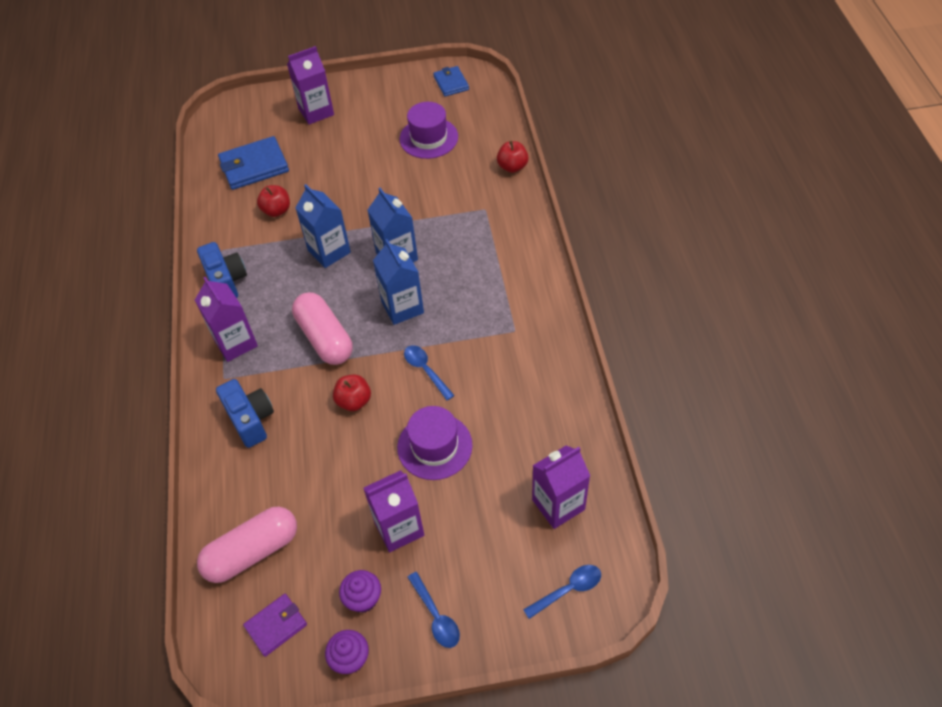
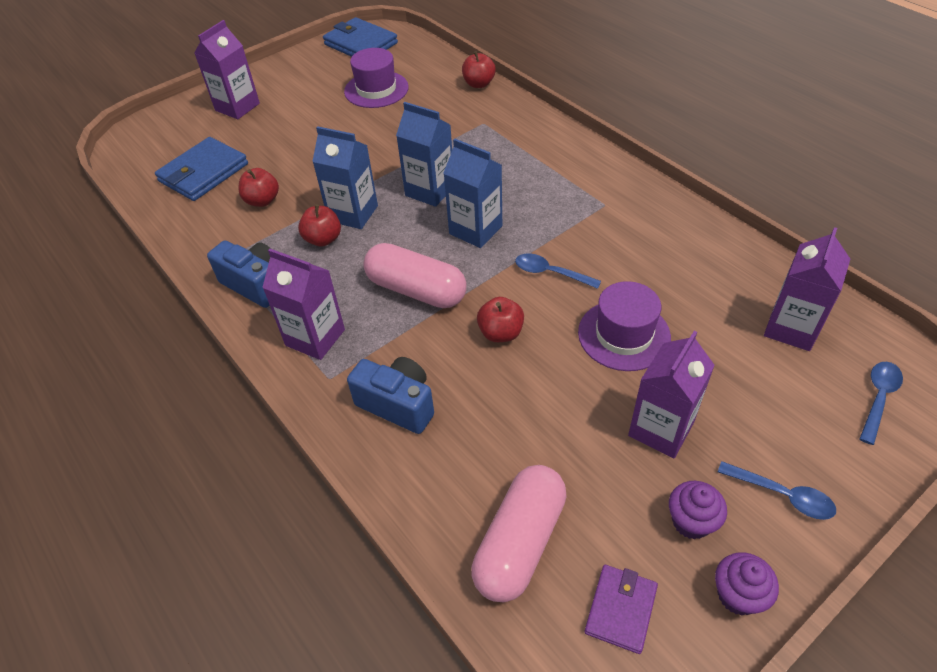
camera: 30 degrees left, 5 degrees down
blue wallet [433,66,469,97] -> blue wallet [323,17,398,57], size x1.66
none -> red apple [298,205,341,247]

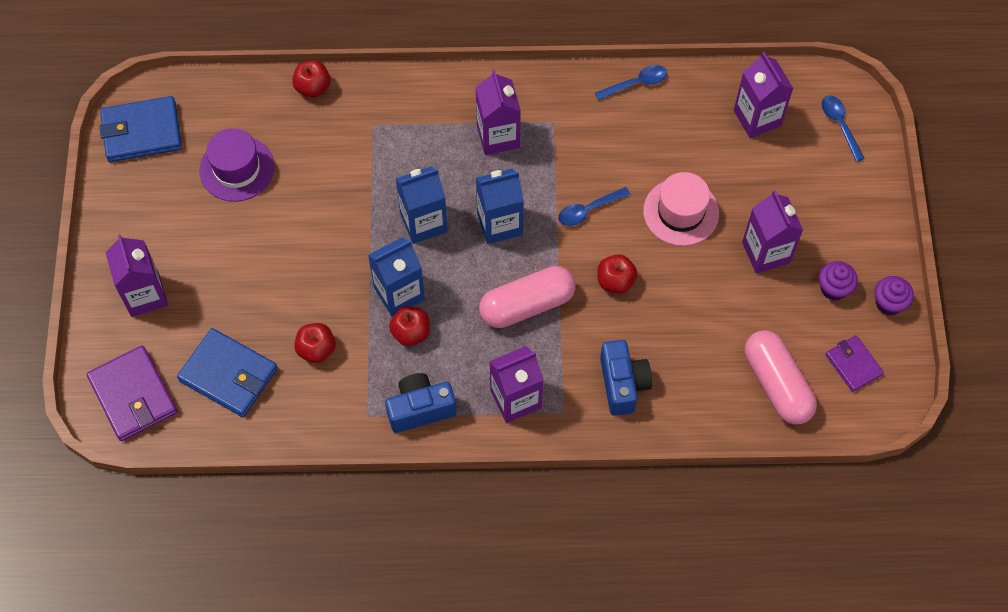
camera: 55 degrees left, 15 degrees up
blue wallet [155,137,248,201] -> blue wallet turned 45 degrees counterclockwise [177,328,278,417]
blue camera [347,357,434,434] -> blue camera turned 105 degrees clockwise [600,340,652,416]
purple hat [578,281,671,371] -> pink hat [643,172,719,246]
blue spoon [718,461,836,520] -> blue spoon moved to [595,65,667,100]
none -> purple wallet [87,346,178,441]
none -> purple carton [475,70,521,155]

